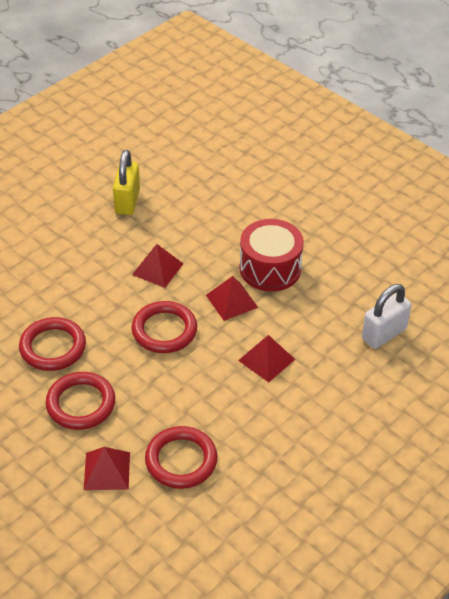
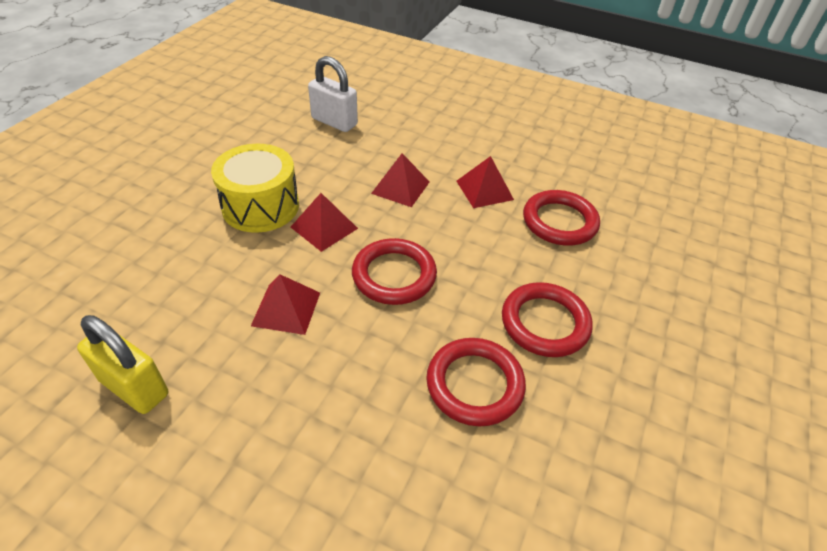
camera: 110 degrees left, 0 degrees up
red pyramid [84,447,130,490] -> red pyramid moved to [456,156,514,208]
yellow padlock [113,150,140,215] -> yellow padlock turned 45 degrees clockwise [77,315,168,414]
red drum [240,219,304,292] -> yellow drum [211,144,299,233]

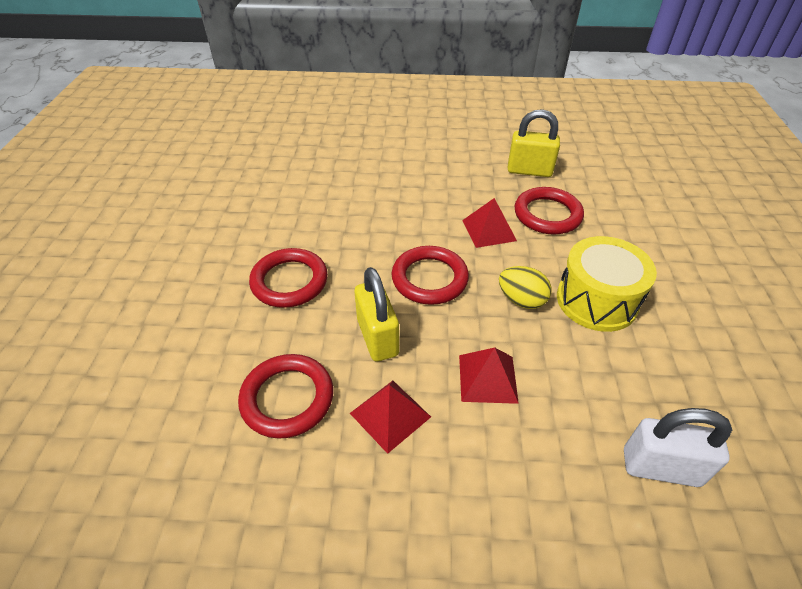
camera: 160 degrees right, 0 degrees up
red pyramid [291,193,358,252] -> yellow egg [499,266,551,309]
red ring [426,338,526,426] -> red ring moved to [515,187,584,235]
none -> yellow padlock [355,267,399,361]

